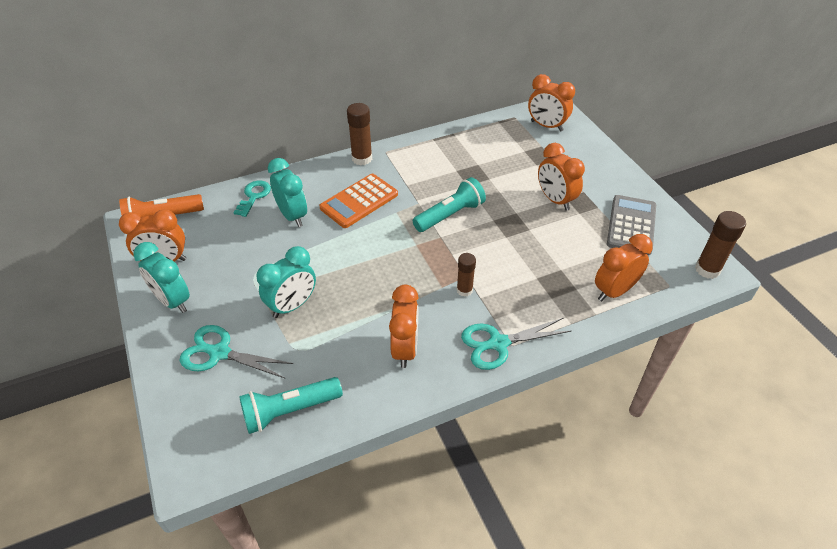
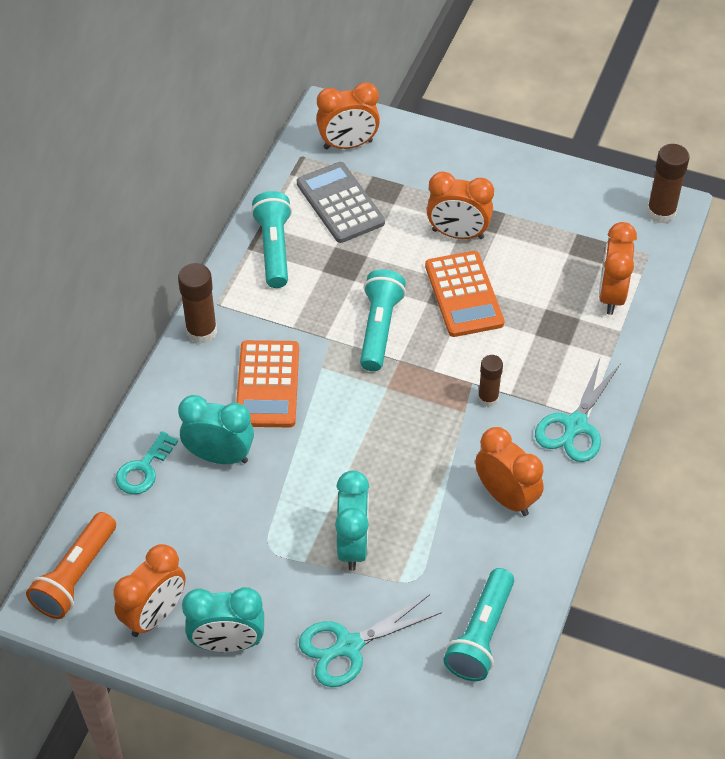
camera: 45 degrees left, 5 degrees up
turquoise key [233,181,271,217] -> turquoise key turned 120 degrees counterclockwise [116,431,178,494]
grey calculator [607,195,656,255] -> grey calculator moved to [297,162,385,243]
none -> turquoise flashlight [251,191,292,288]
none -> orange calculator [425,251,504,337]

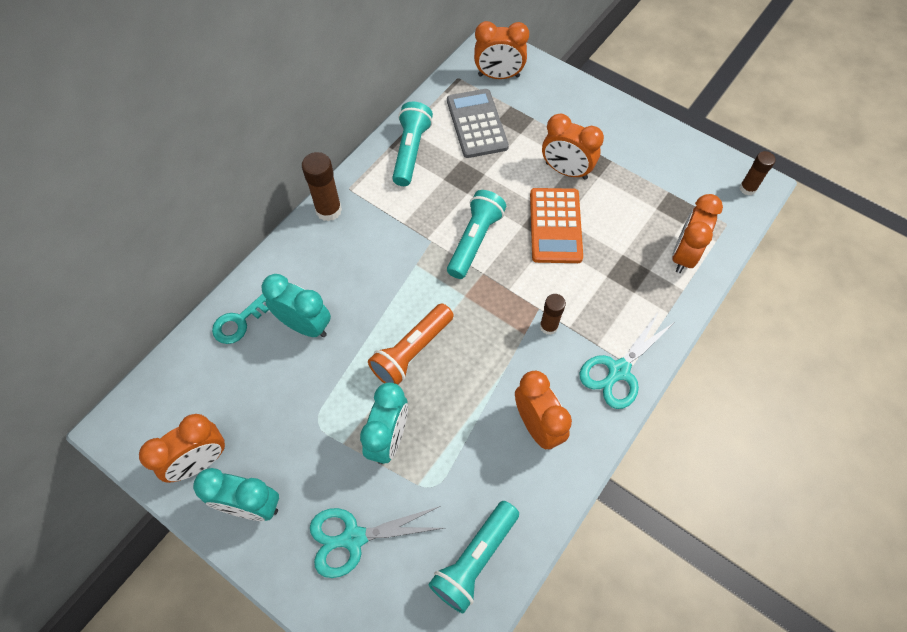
camera: 15 degrees right, 10 degrees up
orange flashlight [26,512,116,619] -> orange flashlight moved to [368,303,454,385]
orange calculator [236,340,299,427] -> none
brown glue stick [647,144,690,224] -> brown glue stick [740,151,775,195], size x0.65

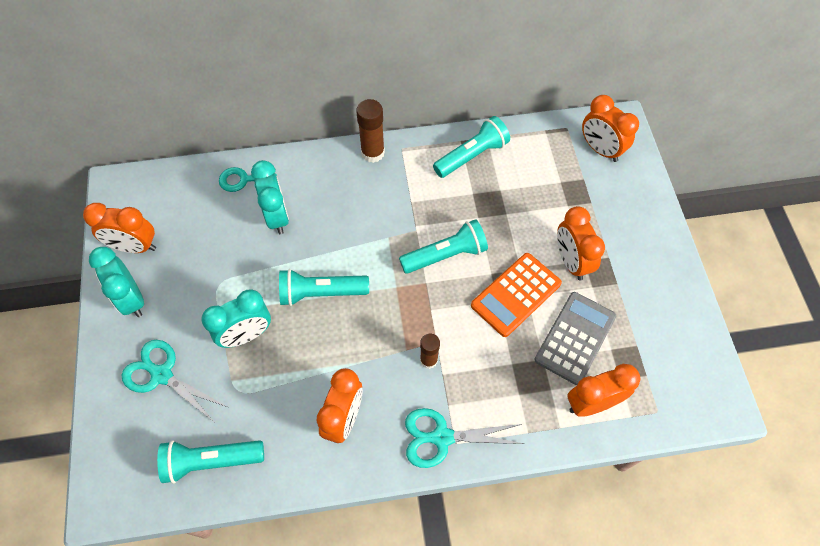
camera: 45 degrees right, 0 degrees up
orange flashlight [368,303,454,385] -> turquoise flashlight [279,269,369,306]
grey calculator [447,89,509,158] -> grey calculator moved to [535,292,616,385]
brown glue stick [740,151,775,195] -> none

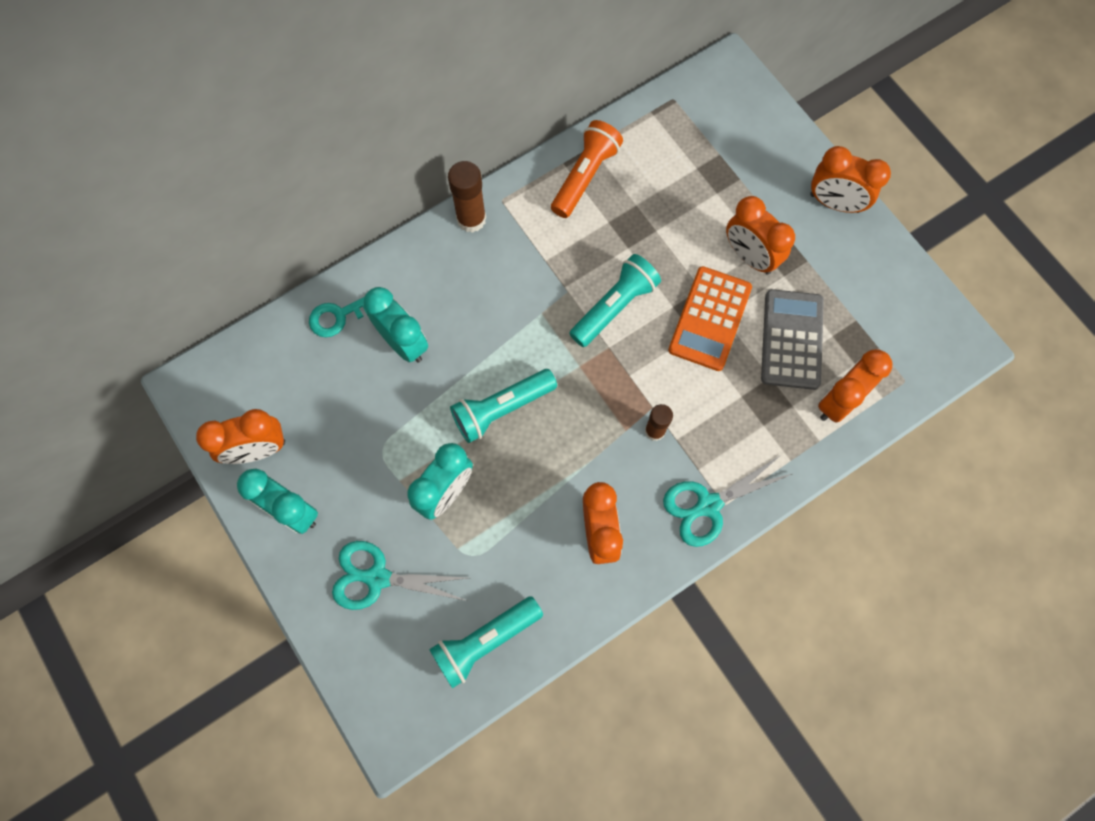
camera: 25 degrees left, 10 degrees up
turquoise flashlight [433,116,510,178] -> orange flashlight [551,120,623,218]
orange clock [582,95,639,162] -> orange clock moved to [810,146,891,213]

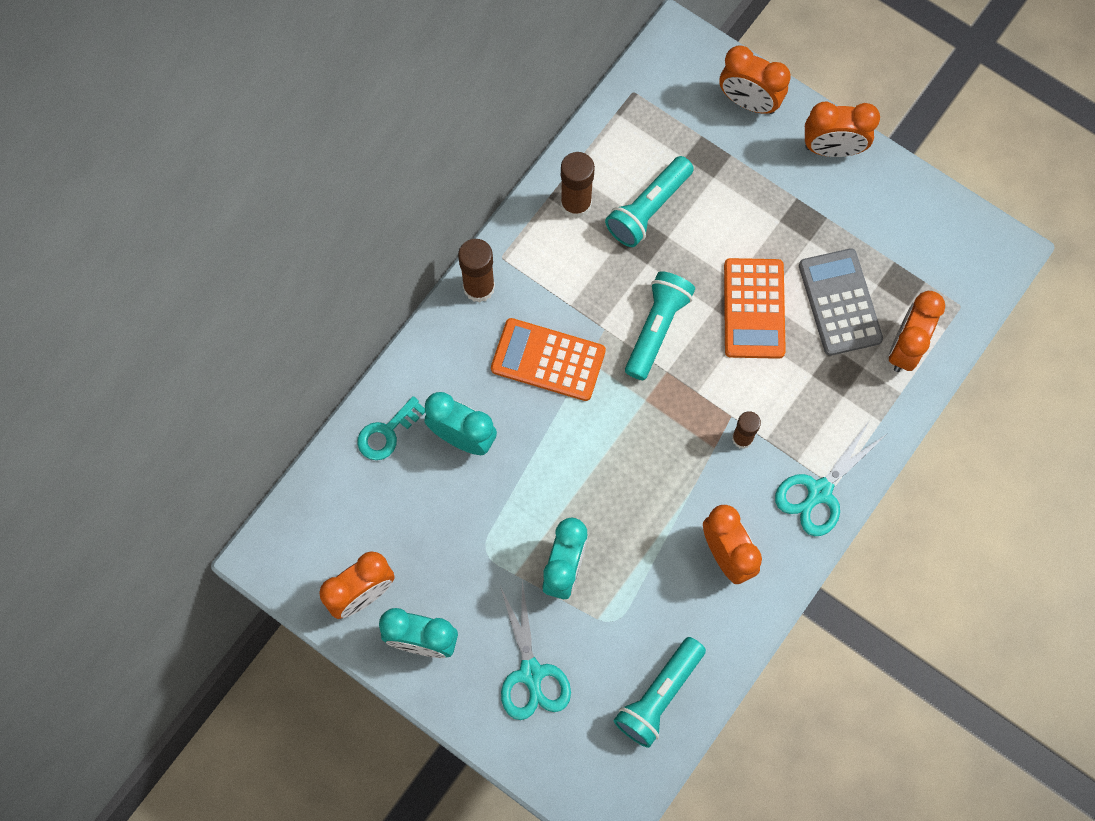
camera: 20 degrees left, 0 degrees up
turquoise scissors [332,541,468,610] -> turquoise scissors turned 90 degrees counterclockwise [500,581,571,720]
turquoise flashlight [450,369,557,443] -> turquoise flashlight moved to [605,156,694,247]
orange flashlight [551,120,623,218] -> brown glue stick [561,152,595,219]
orange clock [726,196,795,275] -> orange clock moved to [719,45,791,114]
none -> orange calculator [491,318,606,401]

